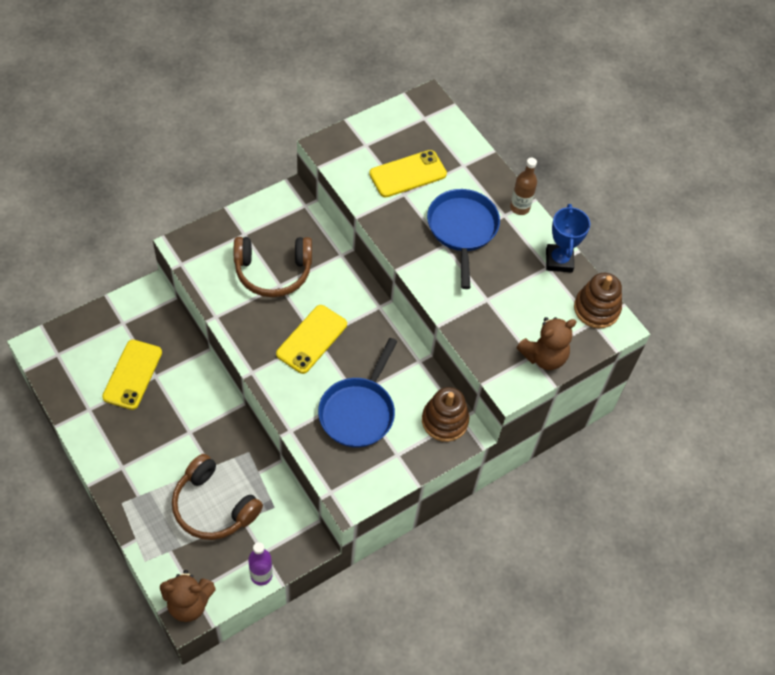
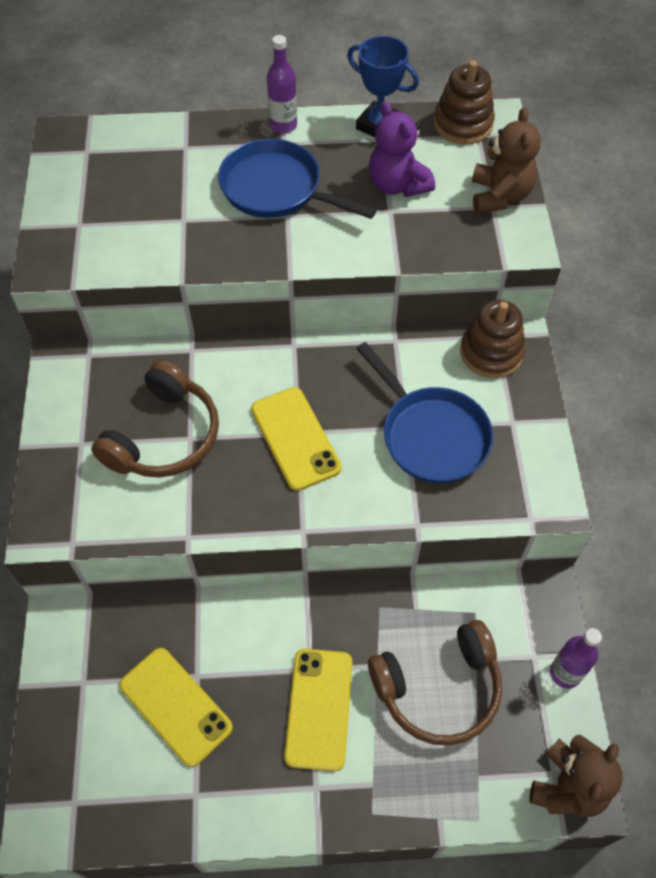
camera: 55 degrees left, 0 degrees up
yellow phone [369,150,447,197] -> yellow phone moved to [284,649,352,772]
brown bottle [510,158,537,215] -> purple bottle [267,35,297,134]
none -> purple teddy bear [369,101,435,197]

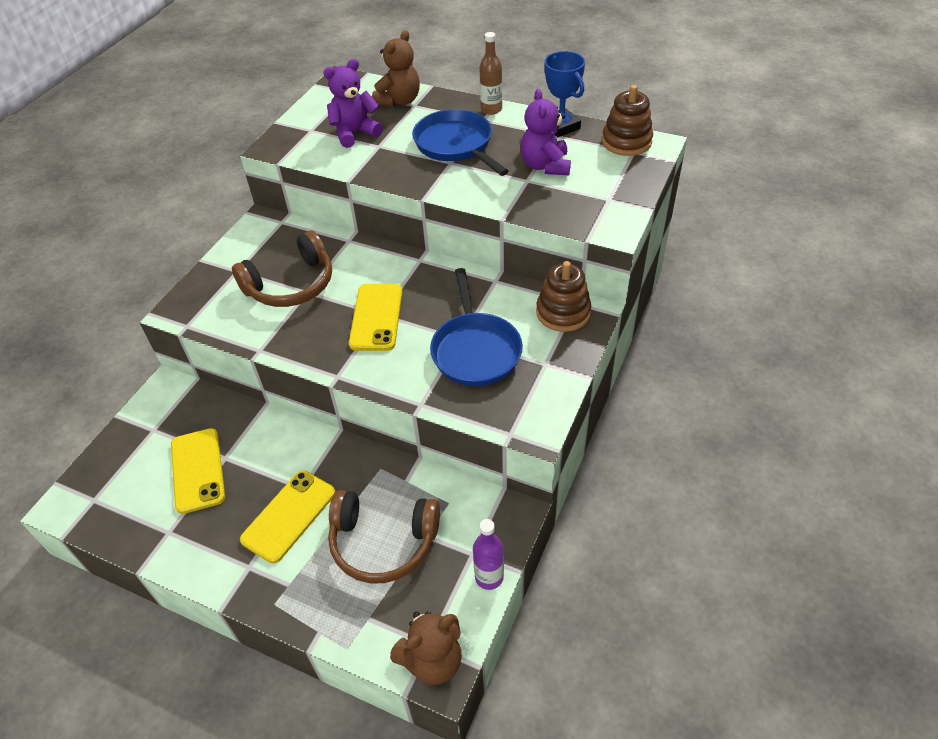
camera: 30 degrees right, 10 degrees down
purple bottle [267,35,297,134] -> brown bottle [480,32,502,115]
brown teddy bear [472,107,541,214] -> brown teddy bear moved to [372,30,420,107]
none -> purple teddy bear [323,59,383,148]

